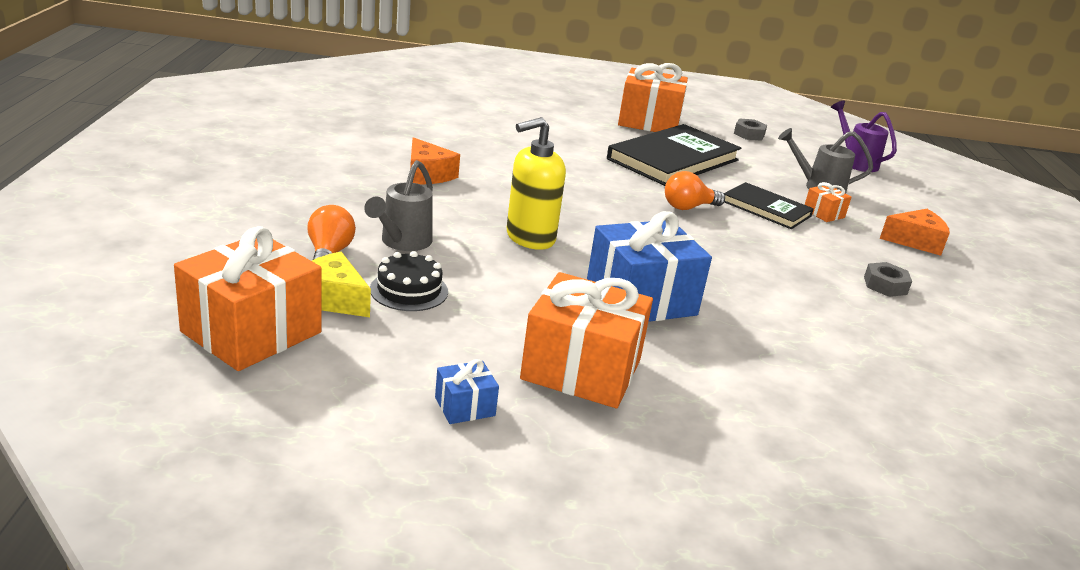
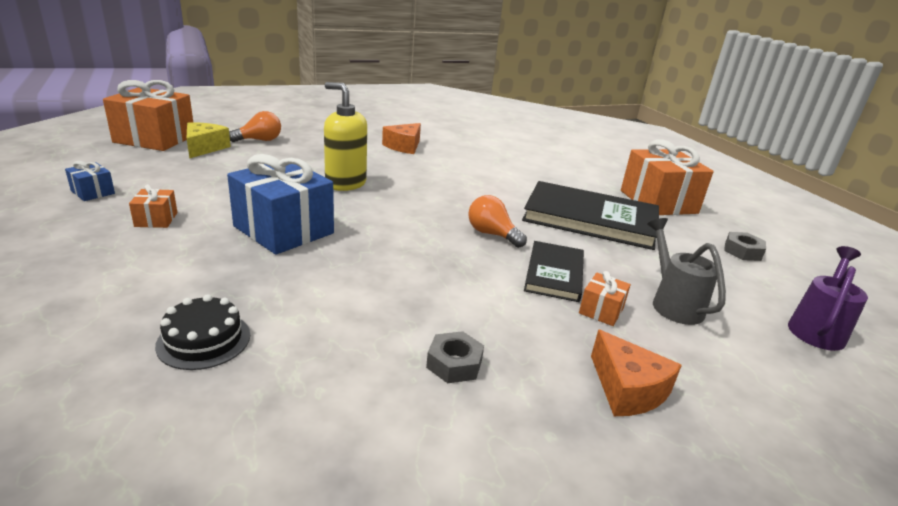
camera: 65 degrees right, 0 degrees up
grey watering can [364,160,433,251] -> none
black cake [370,251,448,311] -> black cake moved to [155,294,250,370]
orange gift [520,272,653,408] -> orange gift [129,184,178,228], size x0.45

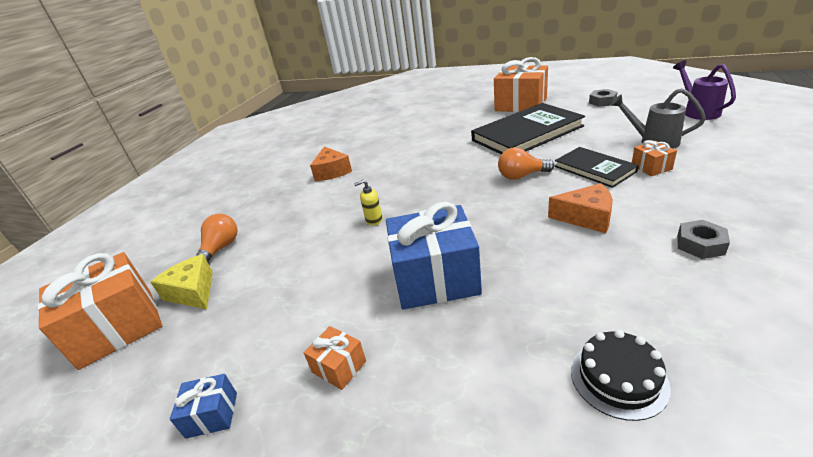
camera: 40 degrees left, 5 degrees up
yellow soap dispenser [324,82,367,191] -> yellow soap dispenser [354,180,383,225], size x0.47
orange cheese [591,329,682,416] -> orange cheese moved to [548,183,613,233]

